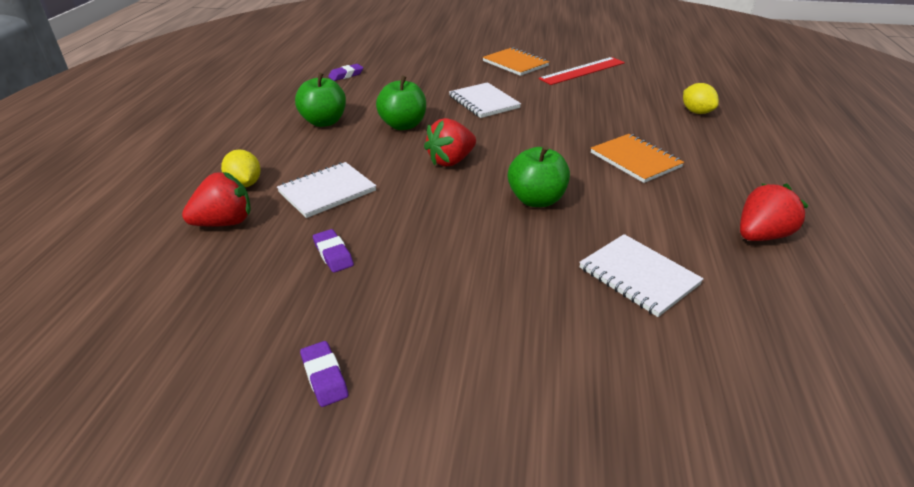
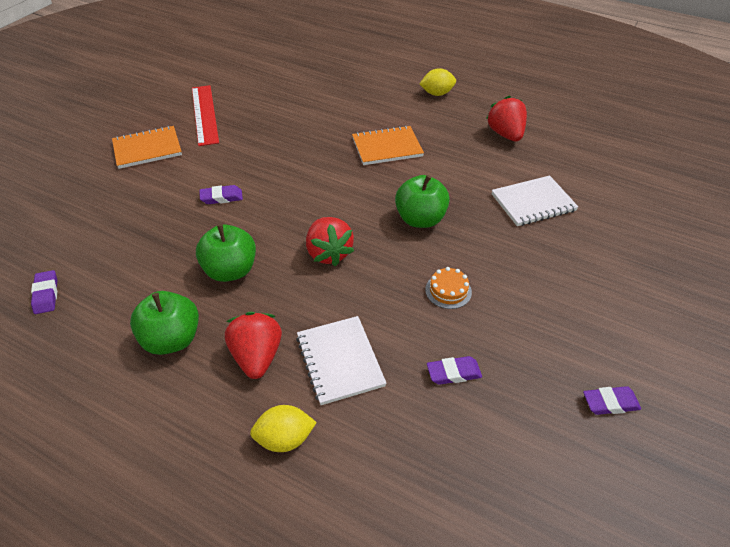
camera: 70 degrees left, 10 degrees up
red strawberry [182,172,251,227] -> red strawberry moved to [225,312,282,379]
white notebook [449,82,521,118] -> purple eraser [200,185,243,204]
yellow lemon [683,83,719,114] -> yellow lemon moved to [419,68,456,96]
none -> orange cake [425,267,472,309]

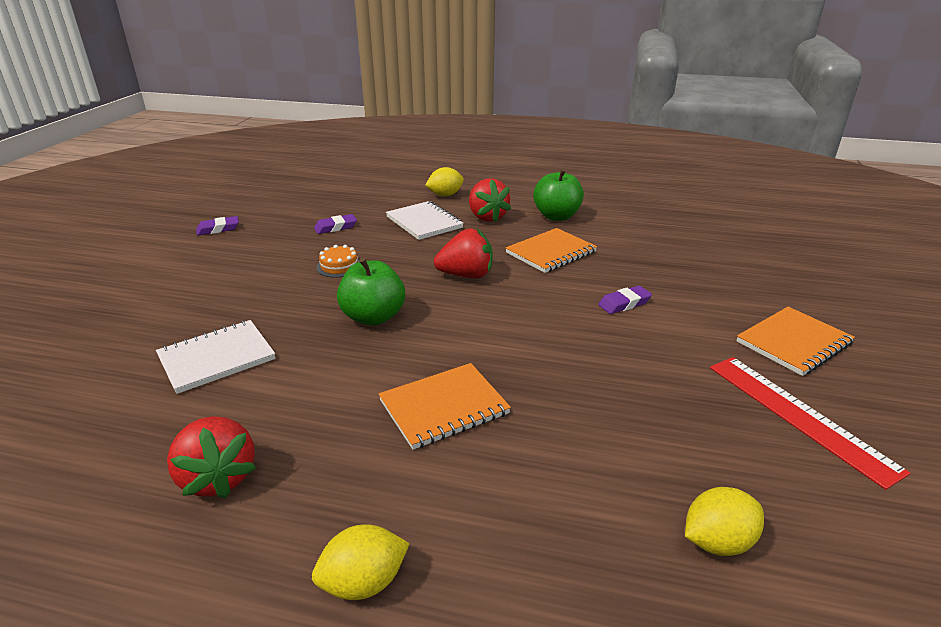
camera: 165 degrees right, 15 degrees down
purple eraser [31,270,57,314] -> none
green apple [196,224,256,282] -> orange notebook [505,228,597,273]
red strawberry [306,217,354,266] -> red strawberry turned 120 degrees clockwise [434,228,493,278]
none -> yellow lemon [685,487,764,556]

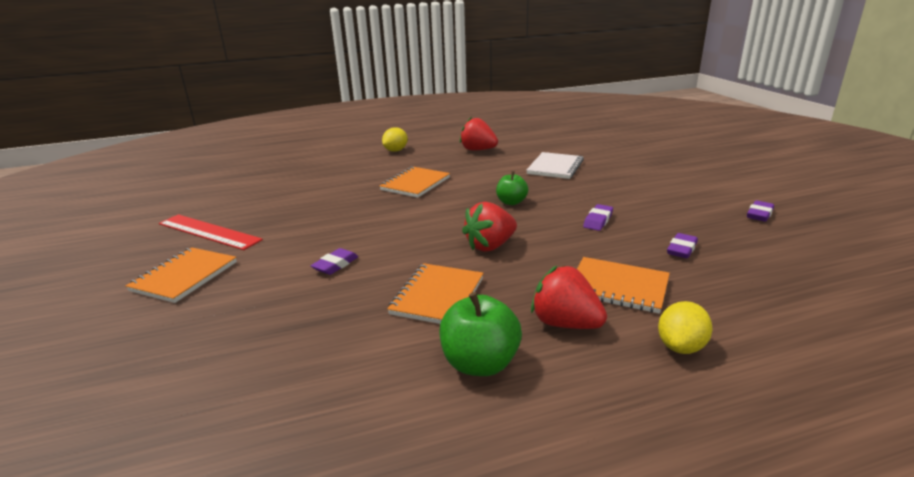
camera: 150 degrees right, 5 degrees down
orange cake [316,245,359,278] -> purple eraser [583,204,613,231]
green apple [337,258,405,326] -> green apple [496,171,528,205], size x0.65
white notebook [386,201,464,240] -> orange notebook [577,257,670,314]
yellow lemon [685,487,764,556] -> none

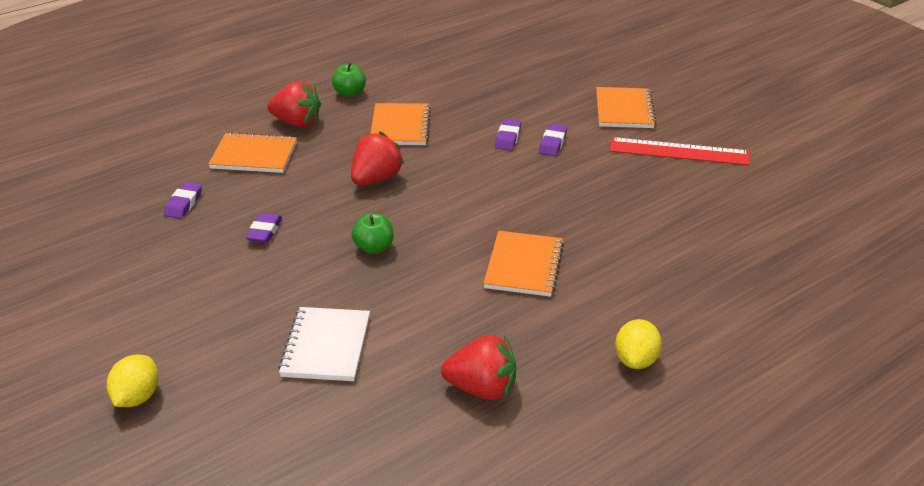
camera: 160 degrees right, 10 degrees up
green apple [439,292,522,376] -> green apple [332,62,366,97], size x0.65
yellow lemon [658,301,713,354] -> yellow lemon moved to [107,355,159,407]
purple eraser [747,200,774,222] -> purple eraser moved to [539,124,567,156]

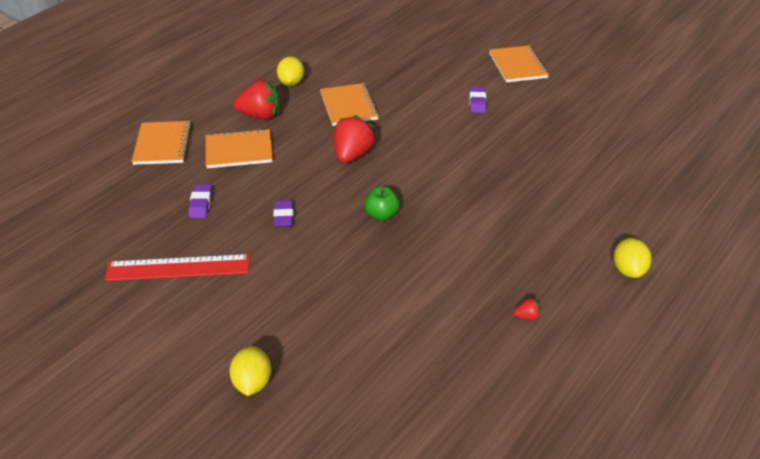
camera: 15 degrees left, 5 degrees up
white notebook [278,307,370,381] -> none
green apple [332,62,366,97] -> yellow lemon [277,56,304,86]
red strawberry [441,335,516,400] -> red strawberry [513,297,541,321], size x0.44
orange notebook [483,231,564,297] -> orange notebook moved to [132,121,192,165]
purple eraser [495,119,521,151] -> none
red ruler [610,137,750,165] -> red ruler moved to [105,254,249,281]

